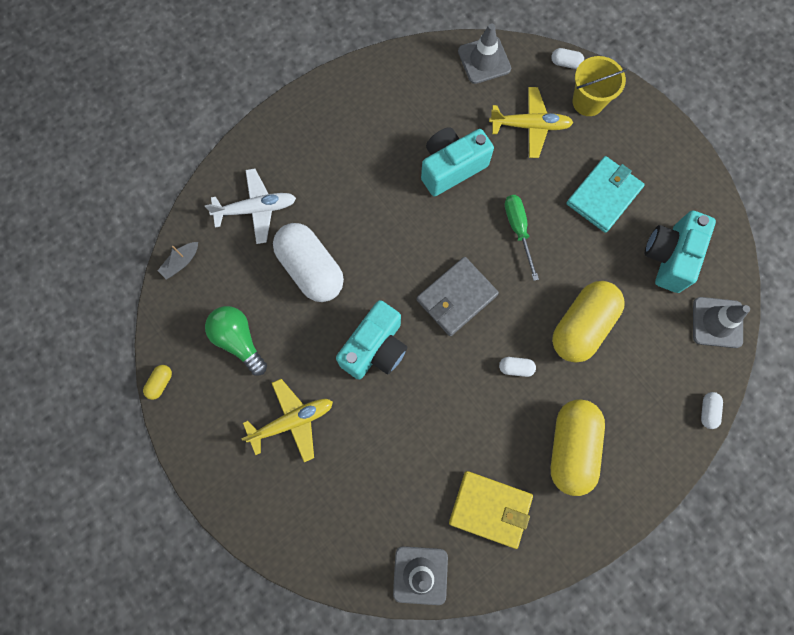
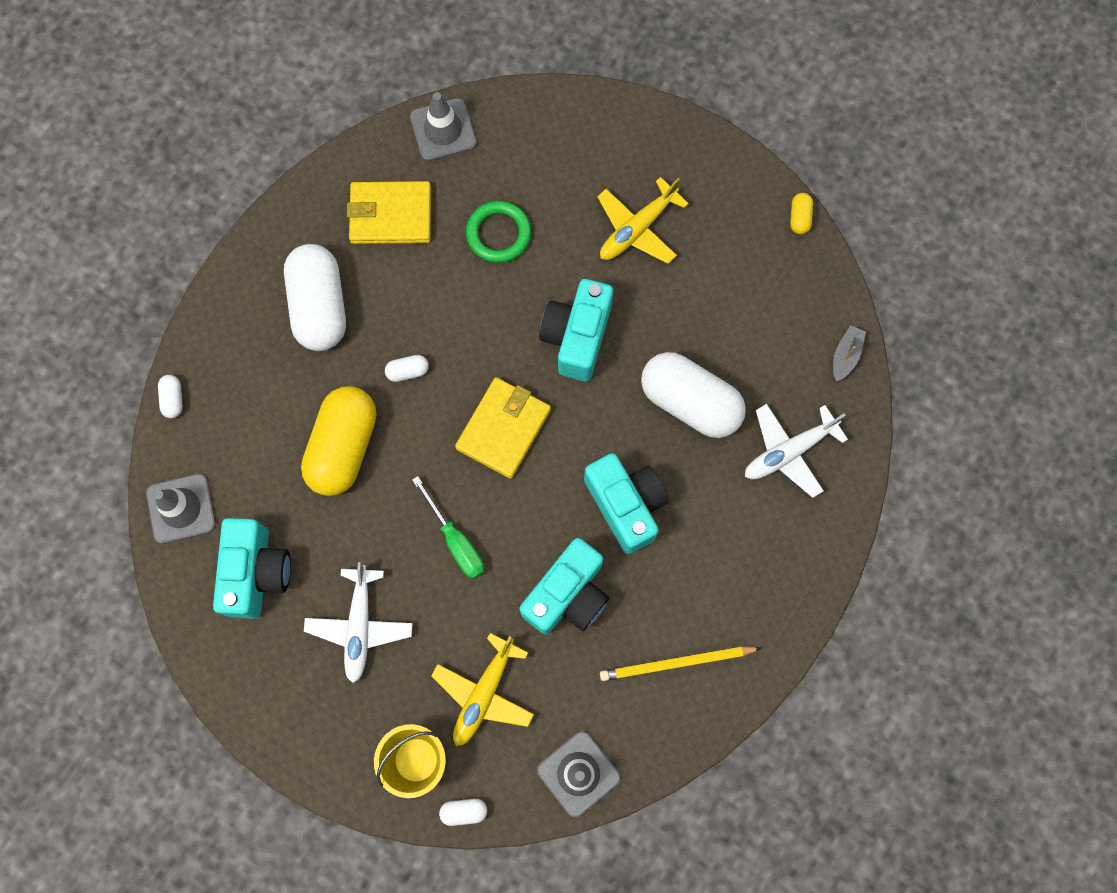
camera: 160 degrees right, 0 degrees up
green light bulb [205,306,267,375] -> none
grey wallet [417,257,499,336] -> yellow wallet [455,377,551,479]
yellow plane [489,87,573,158] -> yellow plane turned 45 degrees counterclockwise [431,633,534,746]
yellow capsule [551,399,605,496] -> white capsule [284,244,346,351]
turquoise wallet [566,156,645,233] -> white plane [304,562,413,683]
none -> green ring [466,201,531,263]
none -> turquoise camera [584,453,669,554]
none -> yellow pencil [600,646,761,681]

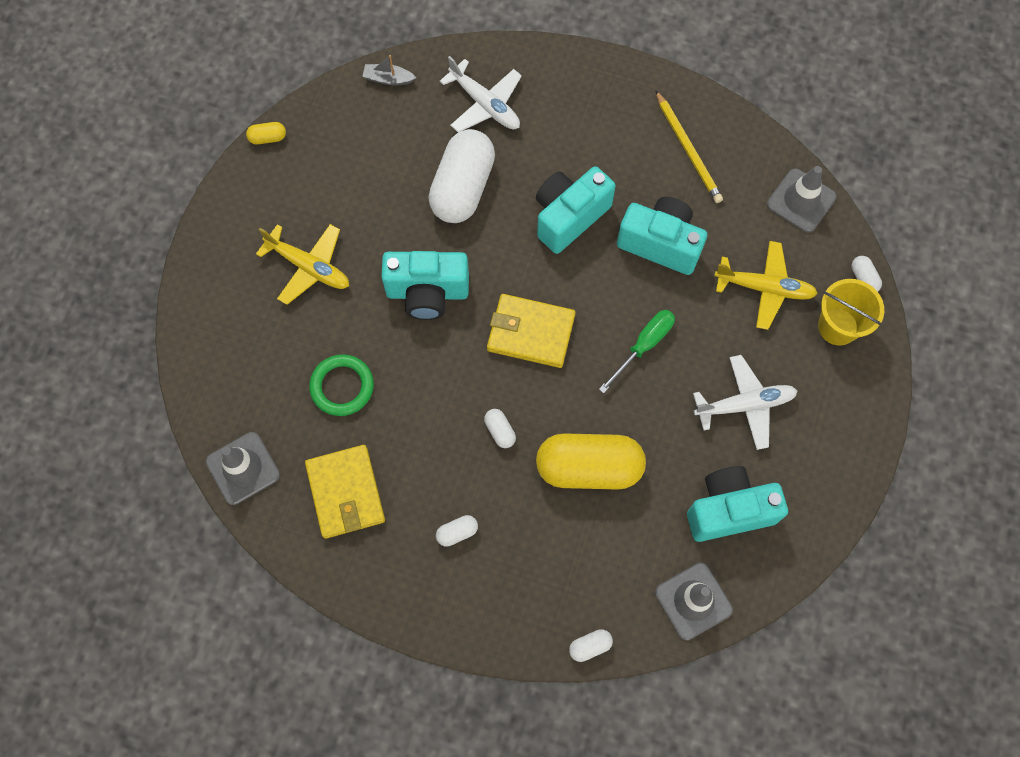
camera: 105 degrees left, 5 degrees down
white capsule [284,244,346,351] -> white capsule [436,515,478,547], size x0.40

